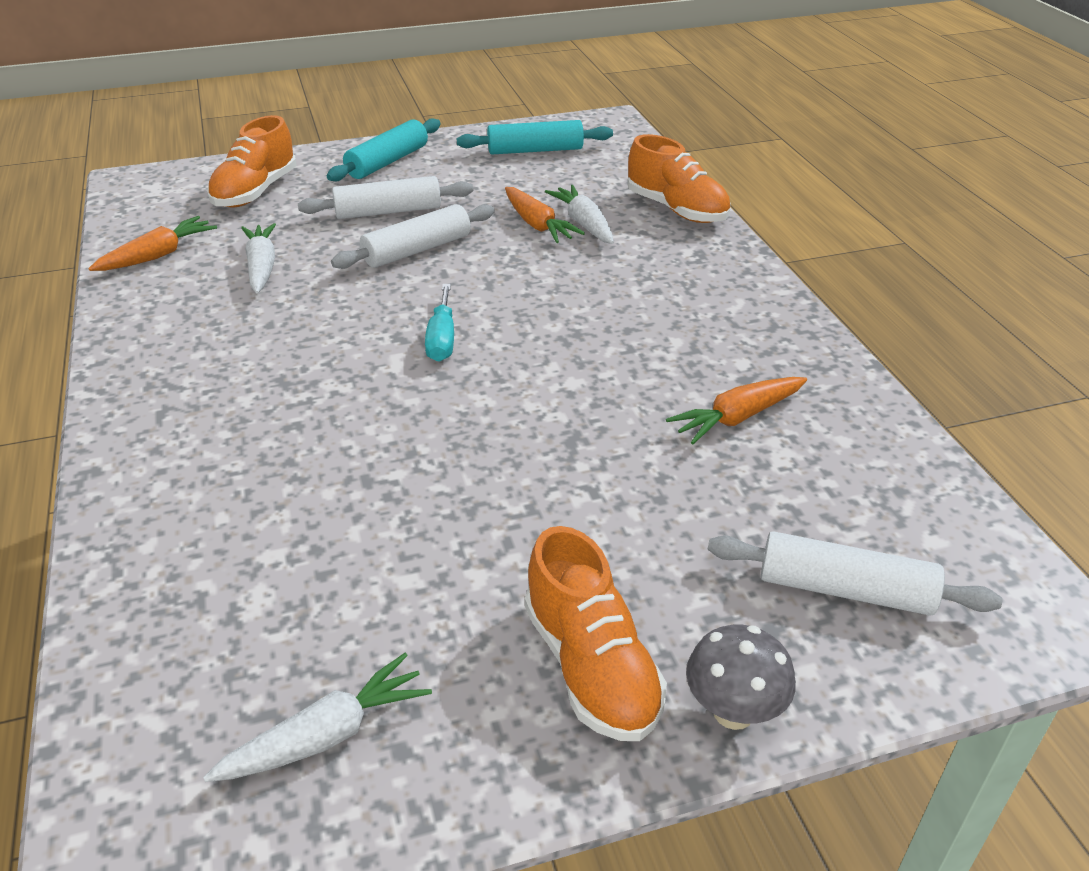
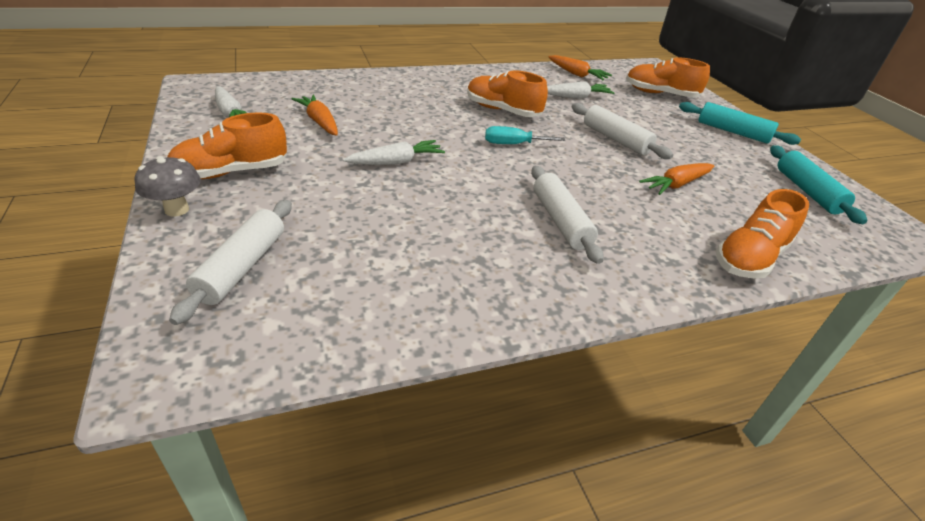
camera: 85 degrees right, 0 degrees up
white rolling pin [298,176,473,219] -> white rolling pin moved to [531,166,604,264]
white carrot [545,185,614,244] -> white carrot moved to [343,140,445,165]
orange carrot [666,377,807,444] -> orange carrot moved to [292,95,338,136]
none -> orange shoe [467,70,548,117]

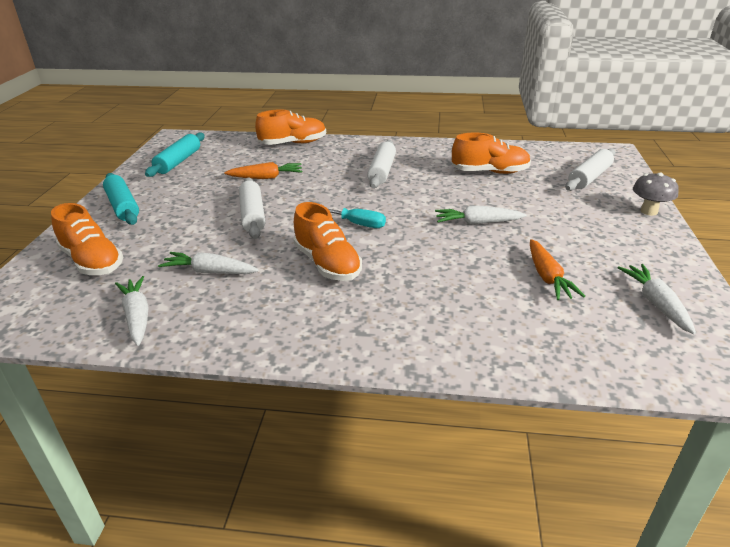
camera: 150 degrees left, 5 degrees down
orange shoe [167,112,287,179] -> orange shoe moved to [452,132,531,174]
orange carrot [548,55,612,80] -> white carrot [115,276,149,346]

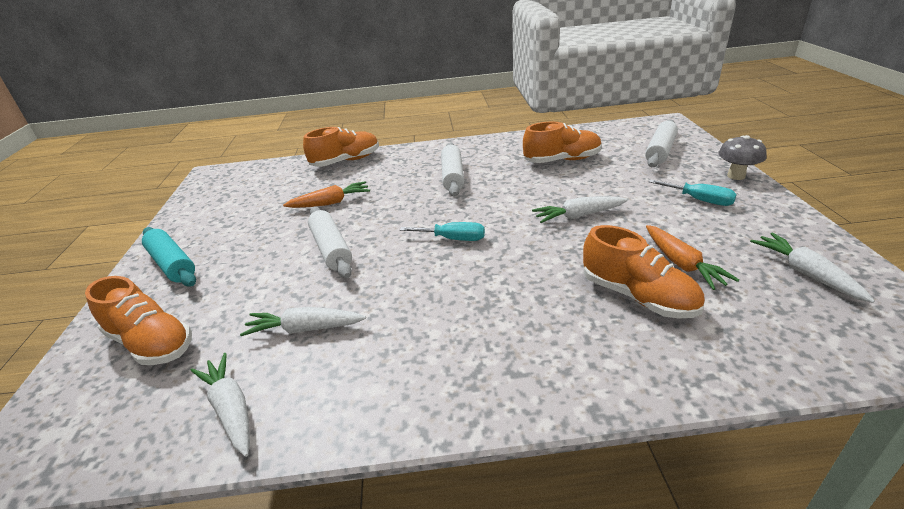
camera: 10 degrees left, 0 degrees up
turquoise rolling pin [145,133,205,177] -> none
orange shoe [293,202,362,281] -> orange shoe moved to [583,225,705,318]
none -> turquoise screwdriver [648,179,737,206]

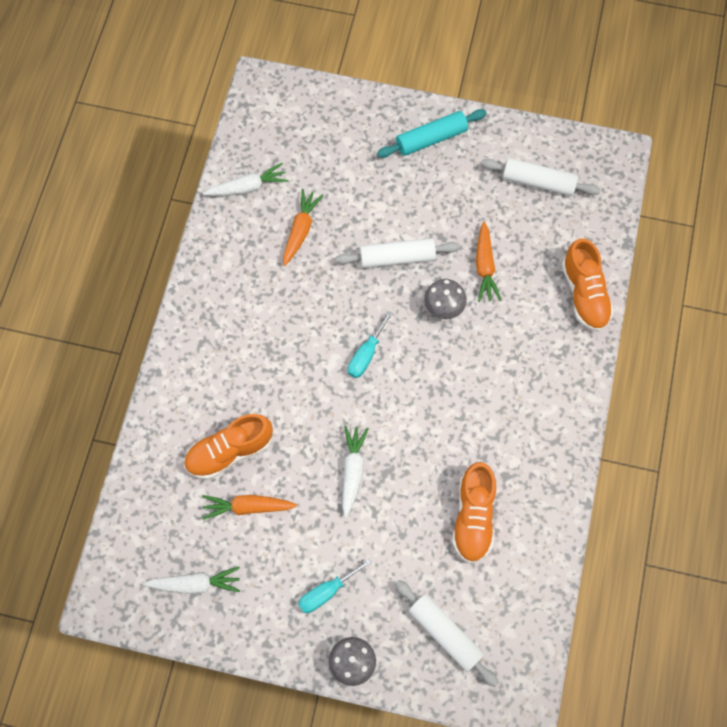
camera: 105 degrees right, 35 degrees up
orange shoe [85,276,192,365] -> none
white carrot [240,307,366,336] -> orange carrot [283,189,324,266]
white rolling pin [441,143,464,196] -> white rolling pin moved to [481,158,600,196]
none -> grey mushroom [424,279,467,319]

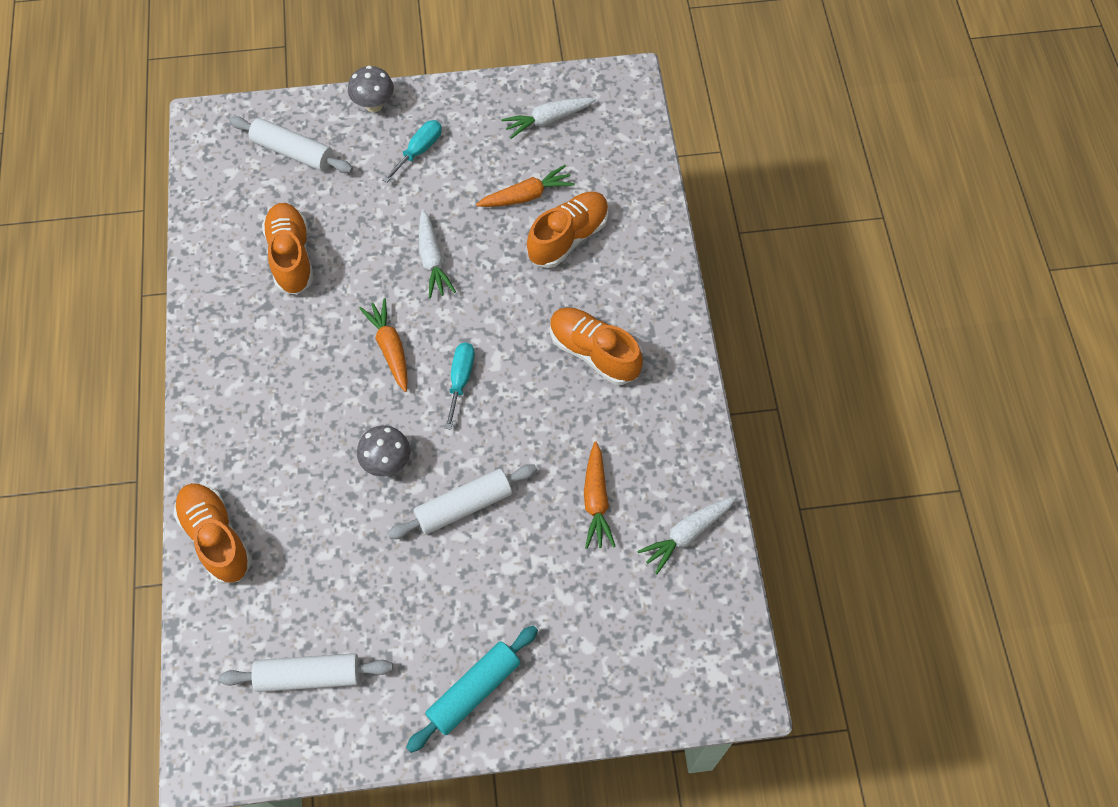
camera: 160 degrees right, 5 degrees down
orange carrot [476,221,501,302] -> orange carrot moved to [359,298,408,392]
none -> orange shoe [550,307,643,385]

